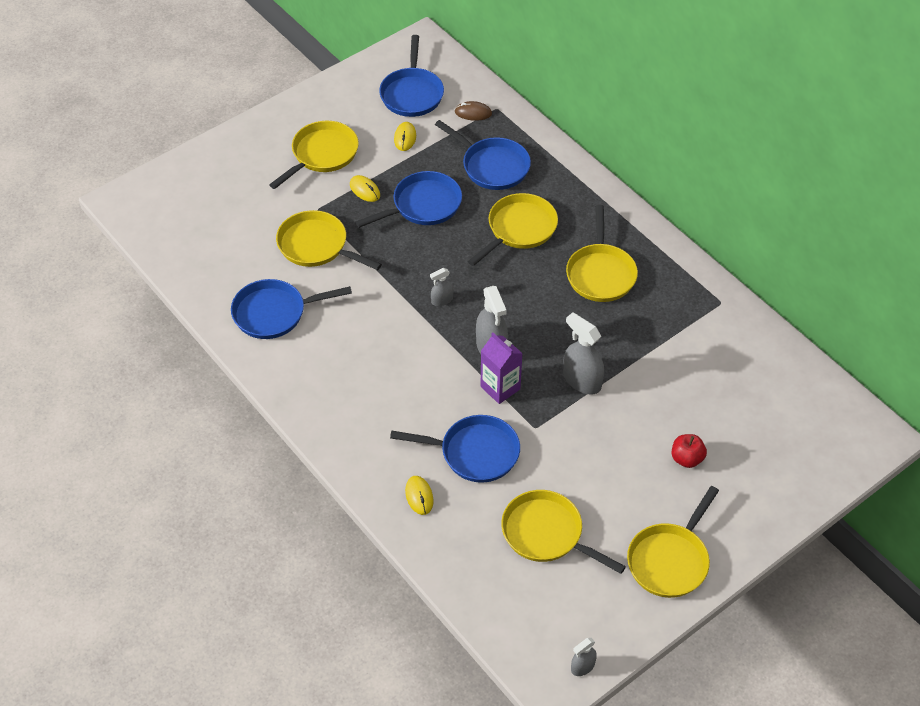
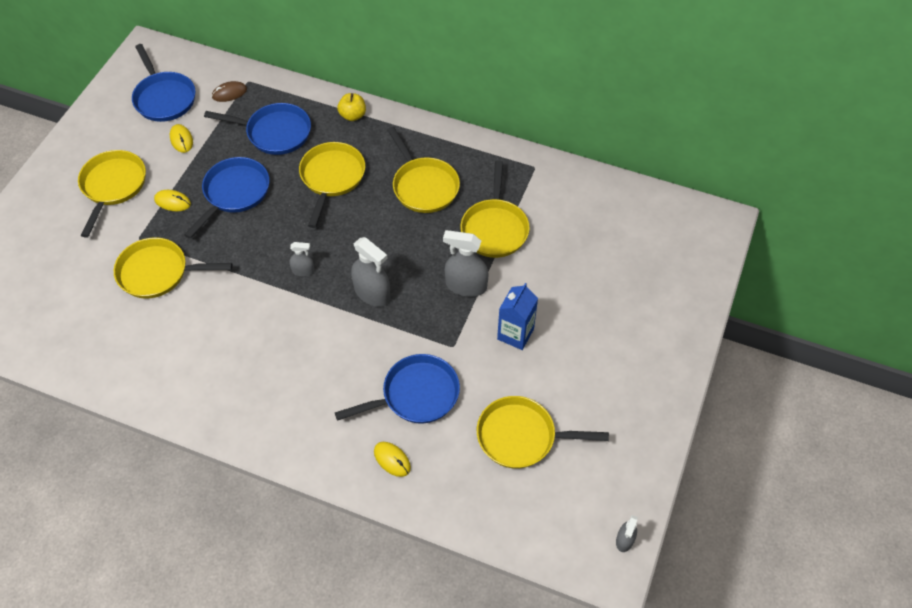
camera: 30 degrees left, 5 degrees up
blue pan [231,279,352,339] -> none
grey spray bottle [430,268,453,306] -> grey spray bottle turned 120 degrees counterclockwise [289,242,314,276]
purple carton [480,332,523,404] -> none
yellow pan [627,486,719,598] -> yellow pan moved to [460,160,530,258]
red apple [672,434,707,468] -> none
none -> yellow apple [337,93,366,121]
none -> blue carton [497,283,538,350]

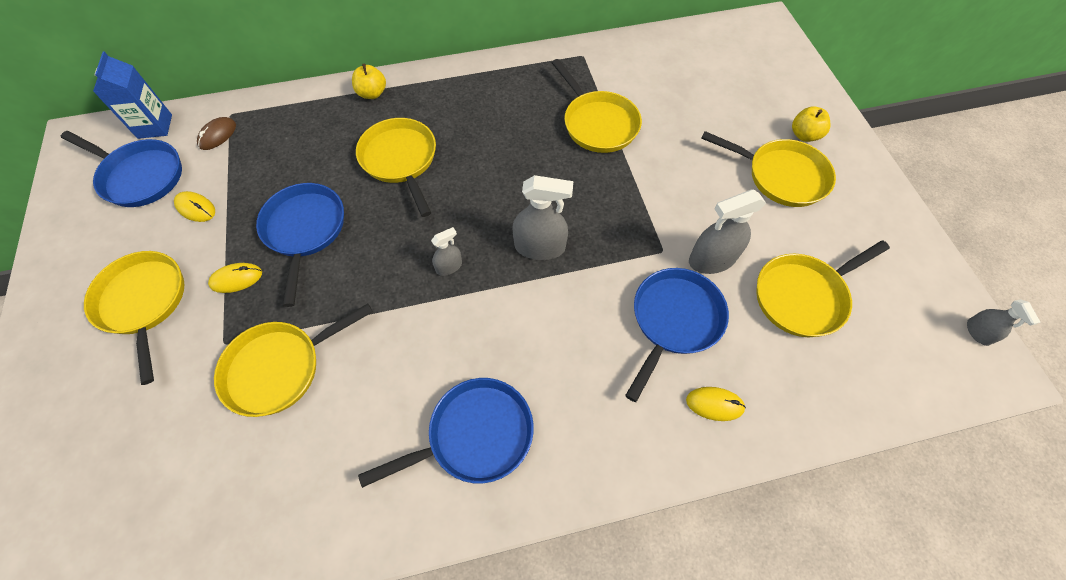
camera: 35 degrees left, 5 degrees up
blue pan [204,103,311,155] -> blue pan moved to [358,378,534,488]
yellow pan [387,127,460,213] -> yellow pan moved to [701,131,836,207]
grey spray bottle [443,230,489,297] -> grey spray bottle moved to [689,190,766,274]
blue carton [497,283,538,350] -> blue carton moved to [93,51,172,139]
none -> yellow apple [792,106,830,142]

